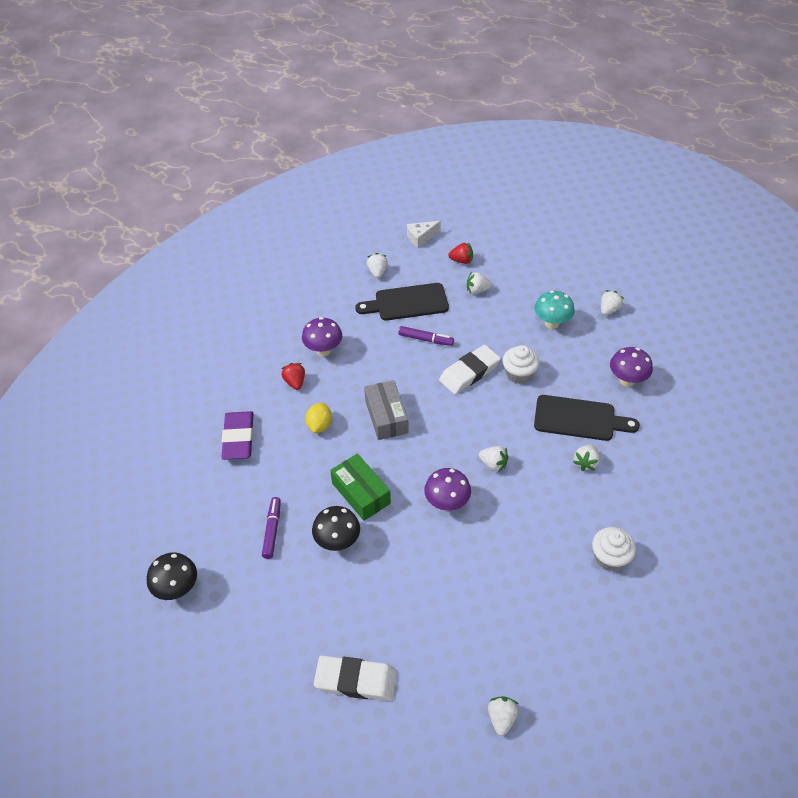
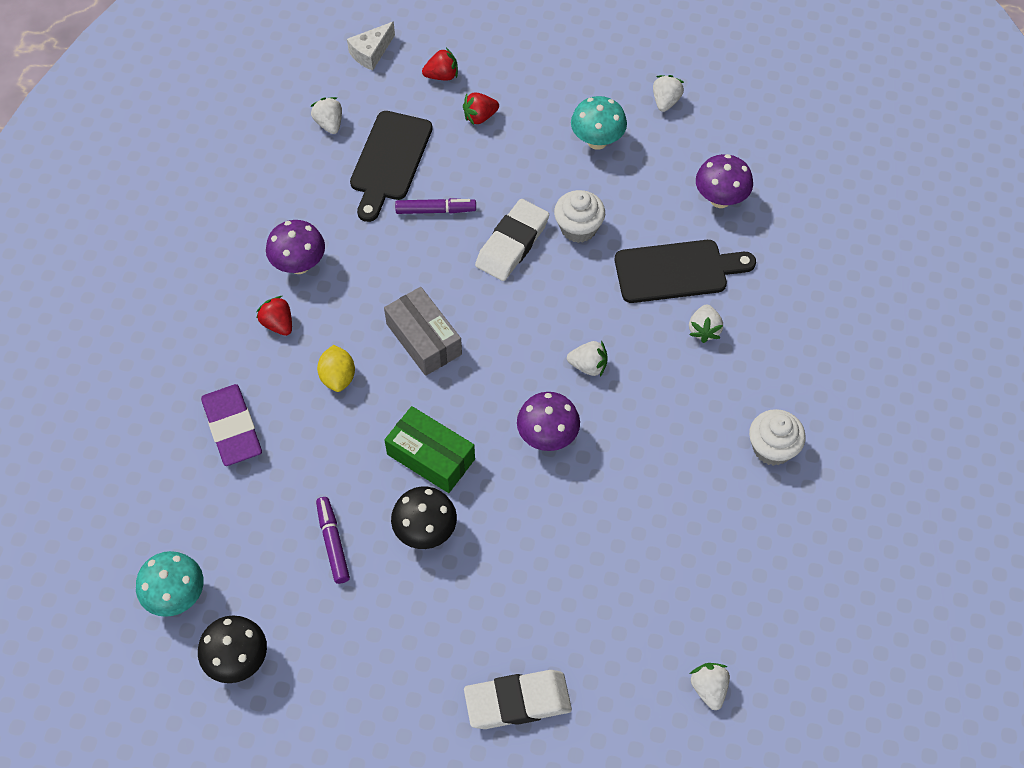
camera: 20 degrees left, 10 degrees up
black cutting board [355,283,449,320] -> black cutting board turned 45 degrees counterclockwise [350,111,433,222]
white strawberry [467,272,492,294] -> red strawberry [463,93,499,125]
none -> turquoise mushroom [136,551,203,617]

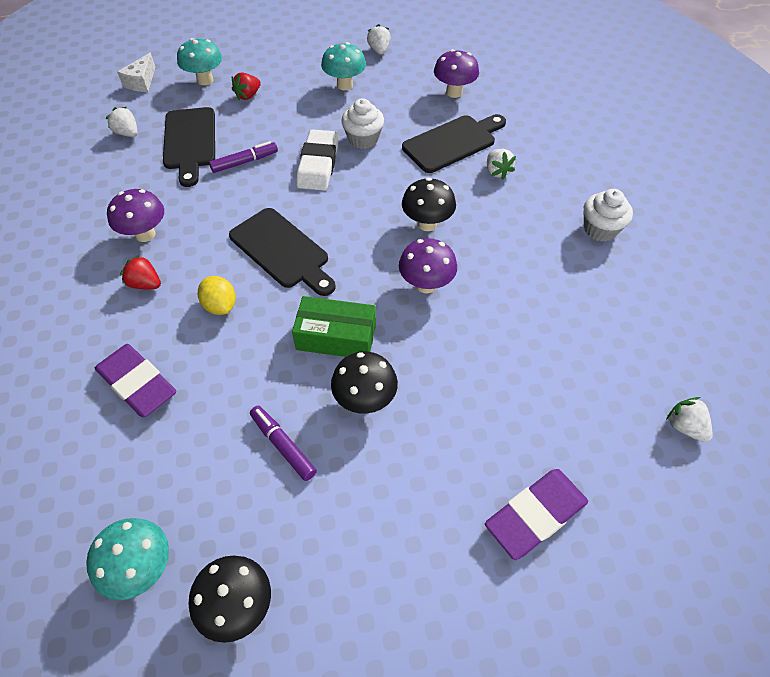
camera: 25 degrees left, 5 degrees down
grey box [384,287,462,376] -> black cutting board [229,208,336,296]
red strawberry [422,48,458,81] -> turquoise mushroom [177,38,222,85]
white eraser [464,670,572,729] -> purple eraser [485,469,588,560]
white strawberry [567,340,607,377] -> black mushroom [402,178,456,231]

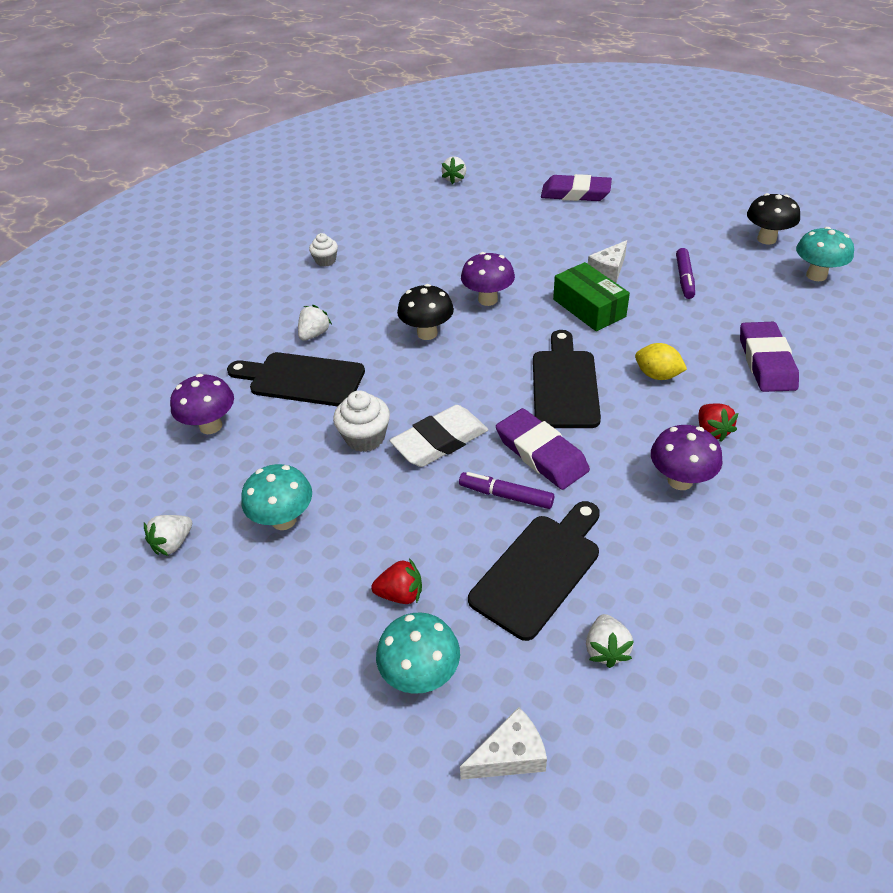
camera: 130 degrees left, 10 degrees down
yellow lemon [198,276,236,315] -> yellow lemon turned 75 degrees counterclockwise [635,343,687,380]
black mushroom [331,351,398,414] -> white cheese [588,240,627,283]
white cupcake [584,189,633,242] -> white cupcake [309,233,338,267], size x0.66
none -> purple eraser [496,408,590,490]

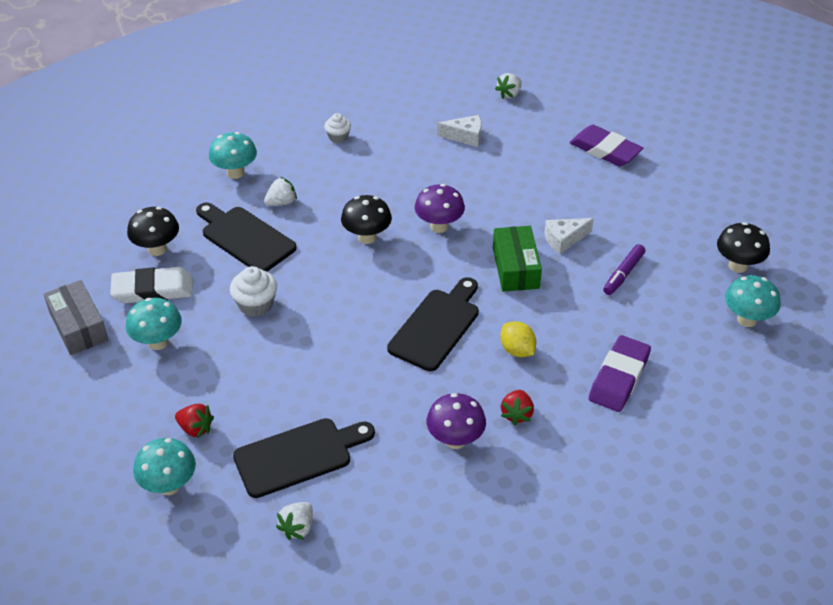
camera: 25 degrees right, 0 degrees up
white strawberry [144,515,192,556] -> grey box [43,280,108,355]
purple mushroom [170,374,234,434] -> black mushroom [127,207,179,256]
white eraser [390,405,488,467] -> white eraser moved to [110,267,193,303]
purple marker [459,472,554,509] -> none
white cheese [460,707,547,780] -> white cheese moved to [437,115,482,147]
purple eraser [496,408,590,490] -> none
none -> turquoise mushroom [209,132,257,179]

